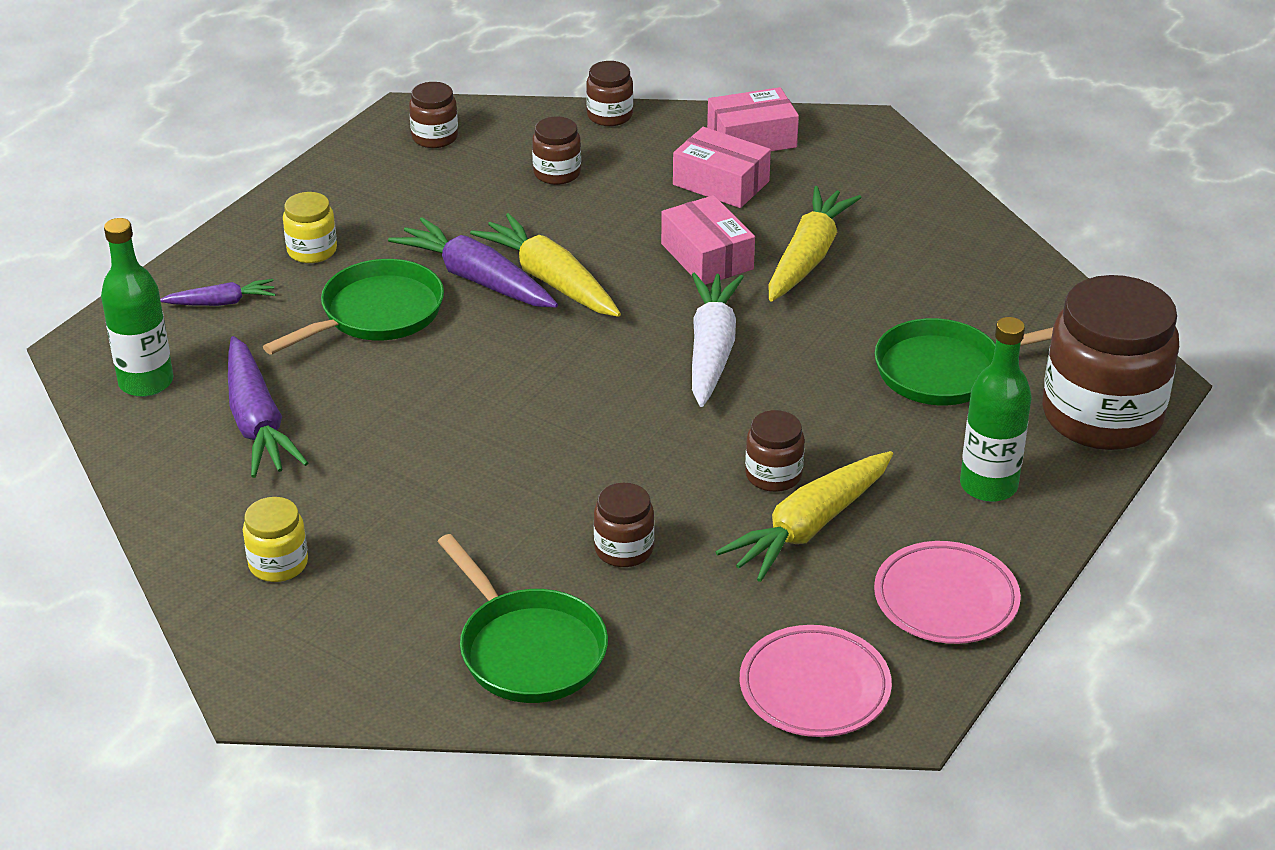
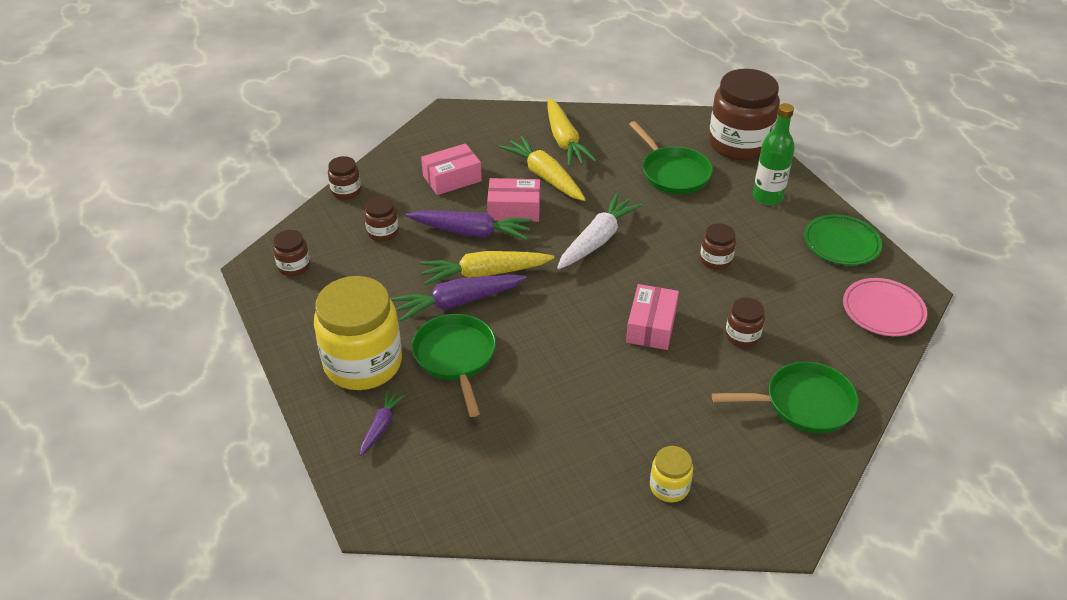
camera: 60 degrees left, 5 degrees up
green bottle [101,218,174,397] -> none
purple carrot [228,336,308,478] -> purple carrot moved to [406,210,533,240]
yellow jar [283,192,337,263] -> yellow jar [314,276,402,390], size x2.19
white carrot [692,272,744,407] -> white carrot turned 90 degrees clockwise [557,193,642,269]
pink box [707,87,799,151] -> pink box moved to [626,284,679,350]
yellow carrot [716,451,893,582] -> yellow carrot moved to [547,98,597,167]
green pan [874,318,1053,405] -> green pan turned 45 degrees counterclockwise [629,121,713,194]
pink plate [874,541,1021,644] -> green plate [804,214,882,265]

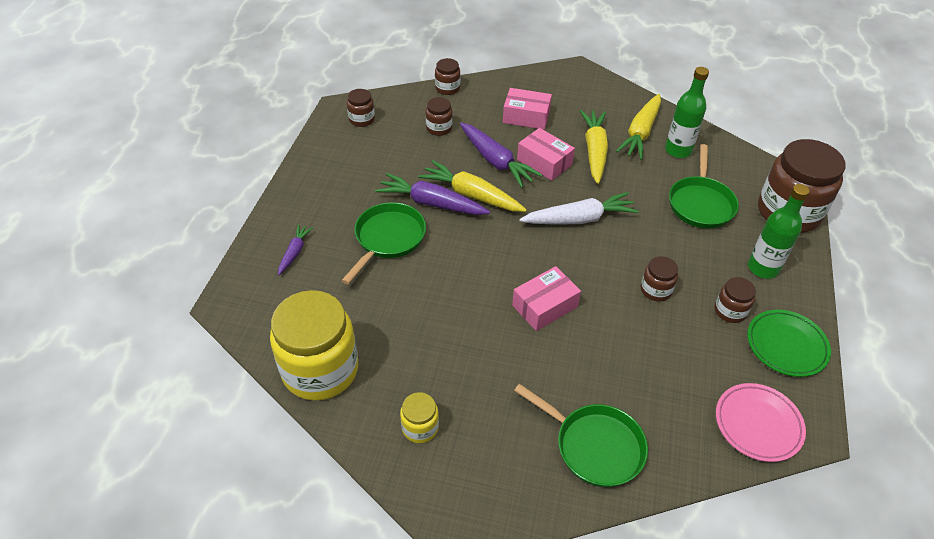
camera: 40 degrees right, 5 degrees up
yellow jar [314,276,402,390] -> yellow jar moved to [270,290,358,401]
purple carrot [360,390,405,456] -> purple carrot turned 45 degrees counterclockwise [278,224,314,275]
brown jar [725,298,765,347] -> brown jar moved to [715,277,756,323]
none -> green bottle [665,67,709,158]

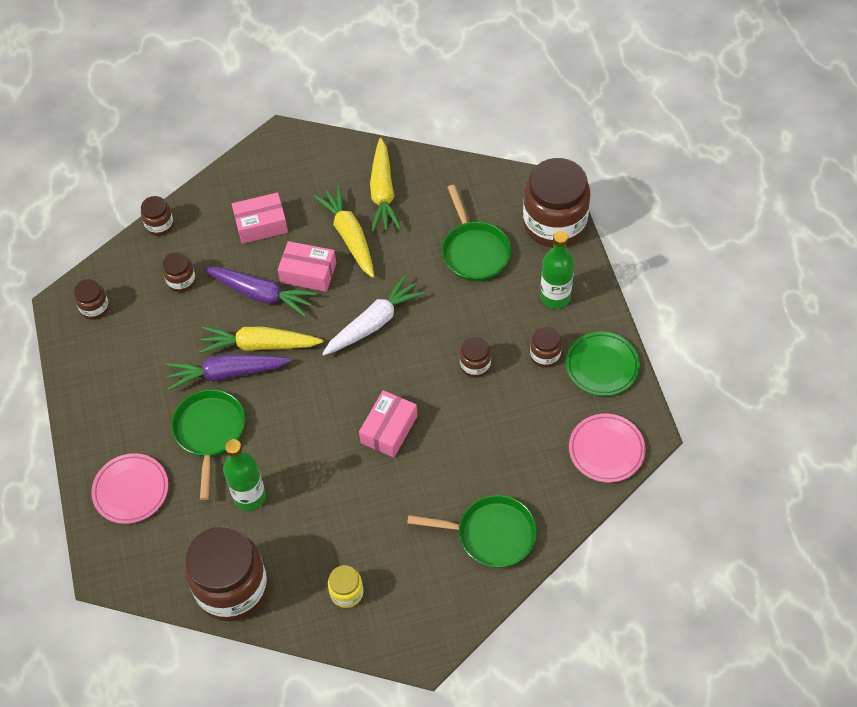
camera: 25 degrees left, 10 degrees up
yellow jar [270,290,358,401] -> brown jar [185,527,268,621]
purple carrot [278,224,314,275] -> pink plate [91,453,168,524]
green bottle [665,67,709,158] -> green bottle moved to [223,439,266,511]

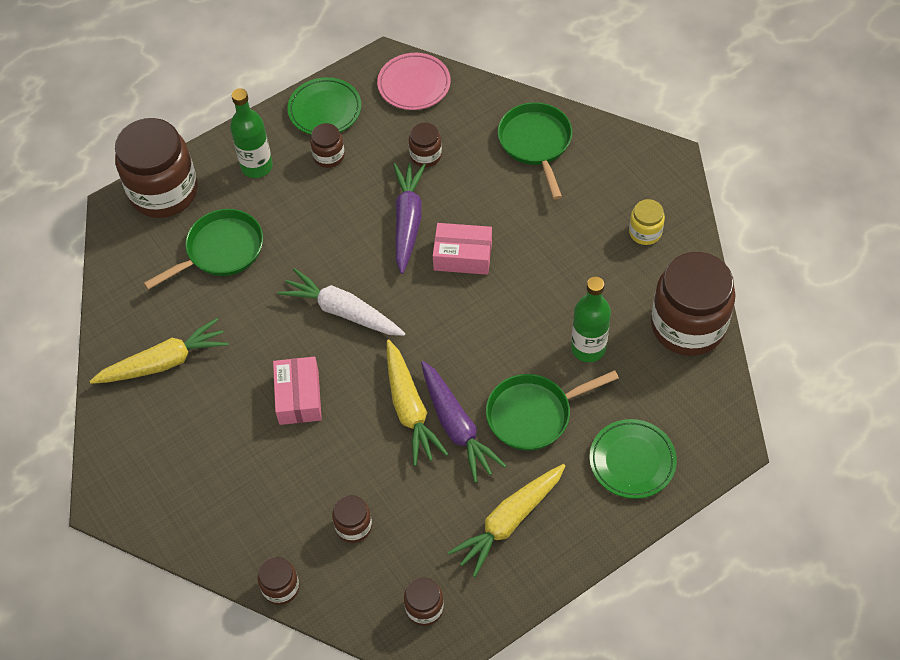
camera: 110 degrees left, 0 degrees up
pink plate [91,453,168,524] -> green plate [589,419,677,499]
purple carrot [203,267,317,317] -> purple carrot moved to [393,163,426,274]
pink box [232,192,288,244] -> none
yellow carrot [313,185,374,278] -> yellow carrot moved to [448,464,566,577]
brown jar [460,336,491,378] -> brown jar moved to [409,123,442,167]

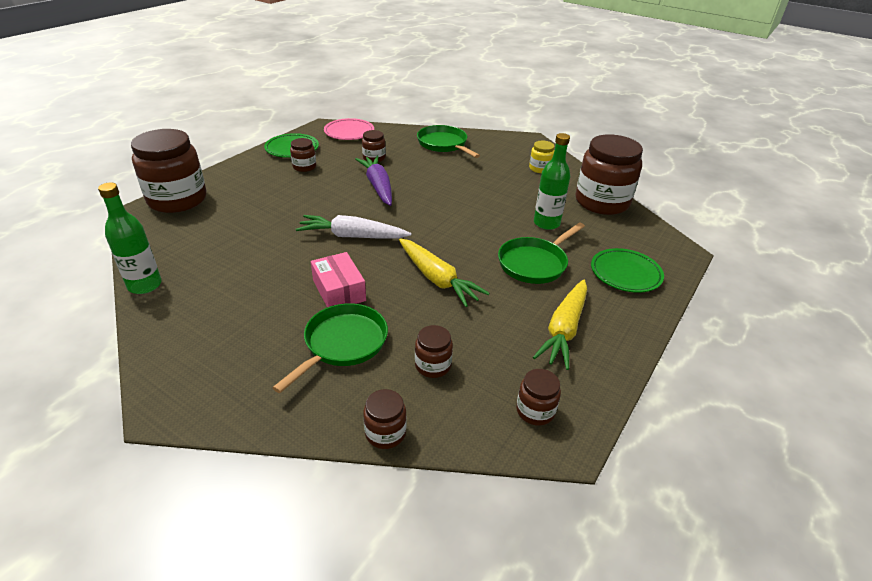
camera: 25 degrees left, 20 degrees down
yellow carrot [90,318,229,384] -> none
green pan [144,209,263,290] -> green pan moved to [272,303,388,393]
green bottle [230,88,273,178] -> green bottle moved to [98,183,162,294]
purple carrot [421,361,507,483] -> none
pink box [433,223,492,275] -> none

